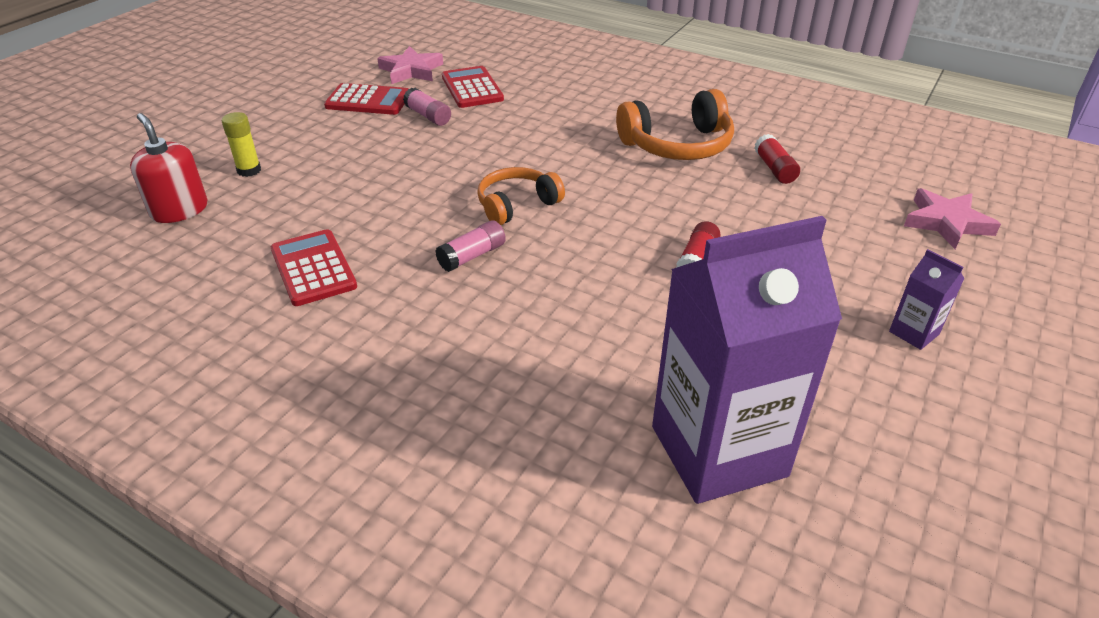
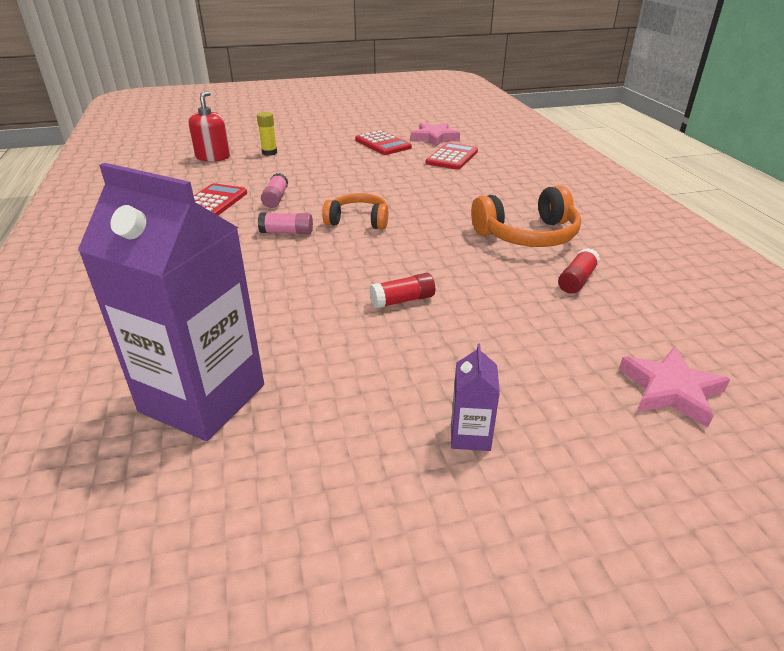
camera: 45 degrees right, 5 degrees down
pink glue stick [403,88,451,126] -> pink glue stick moved to [261,173,288,208]
orange headphones [616,89,734,160] -> orange headphones turned 45 degrees counterclockwise [471,185,581,247]

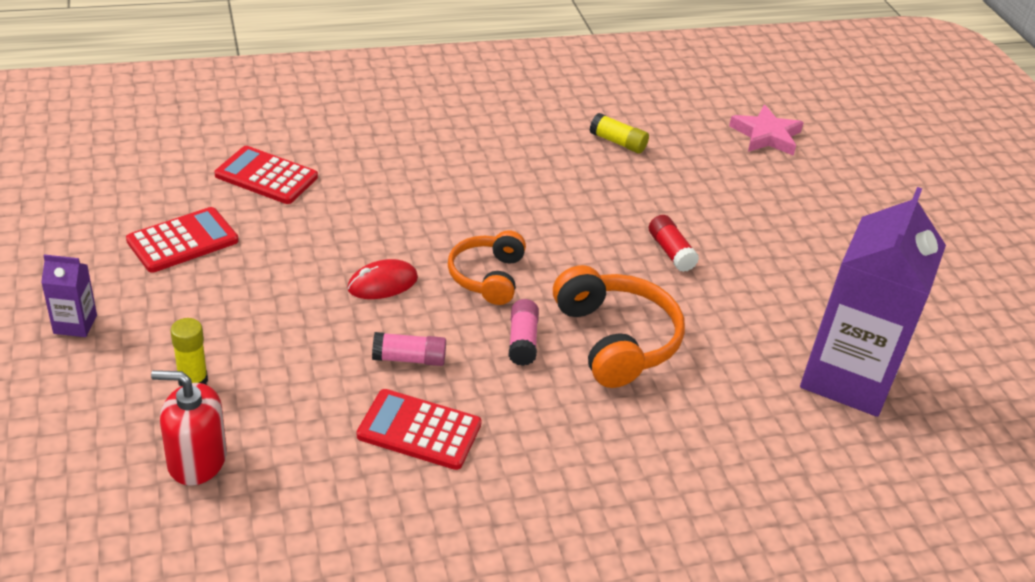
camera: 95 degrees left, 5 degrees up
pink star [411,123,460,147] -> none
purple carton [451,344,500,451] -> purple carton moved to [41,254,97,337]
orange headphones [471,185,581,247] -> orange headphones moved to [553,265,685,388]
red glue stick [558,248,600,294] -> yellow glue stick [590,113,649,154]
none -> red mouse [347,259,418,299]

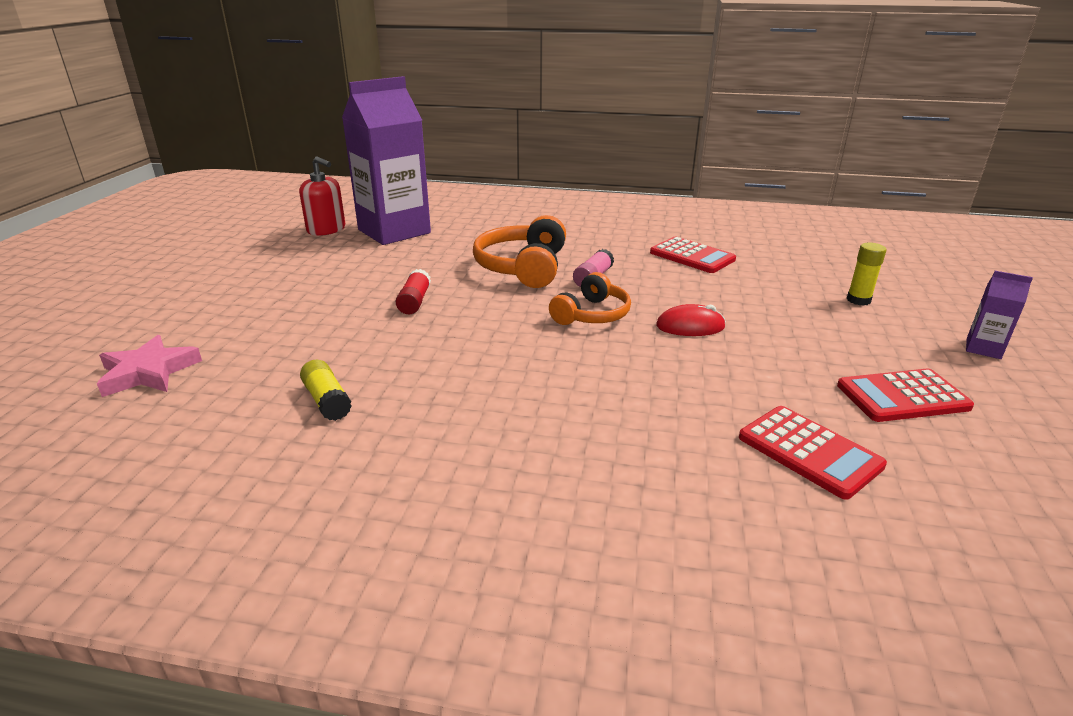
camera: 150 degrees left, 10 degrees down
red soap dispenser [151,370,227,486] -> red soap dispenser moved to [299,156,345,236]
pink glue stick [372,332,446,366] -> none

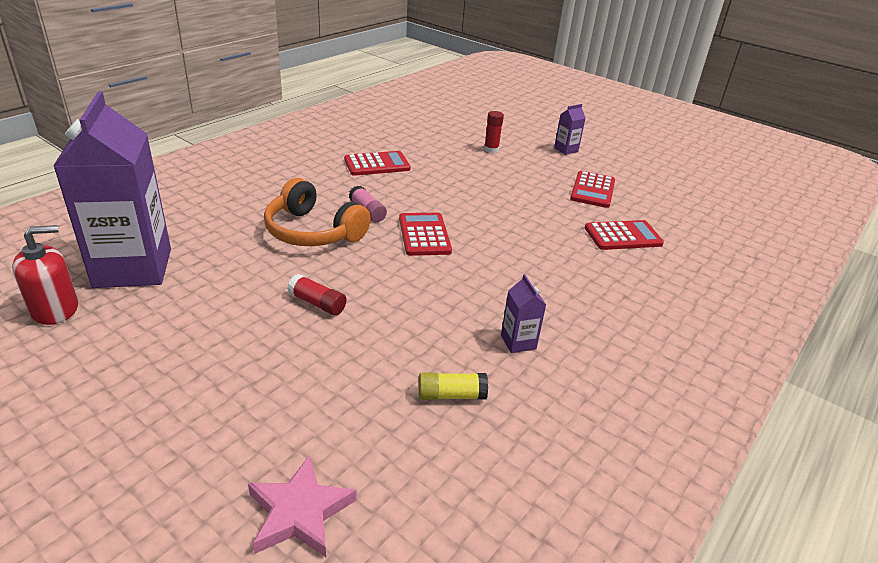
camera: 65 degrees left, 5 degrees up
orange headphones [549,272,631,325] -> red calculator [399,213,452,256]
red mouse [656,304,726,336] -> none
yellow glue stick [847,243,886,306] -> red glue stick [484,111,504,153]
none -> purple carton [501,274,546,353]

